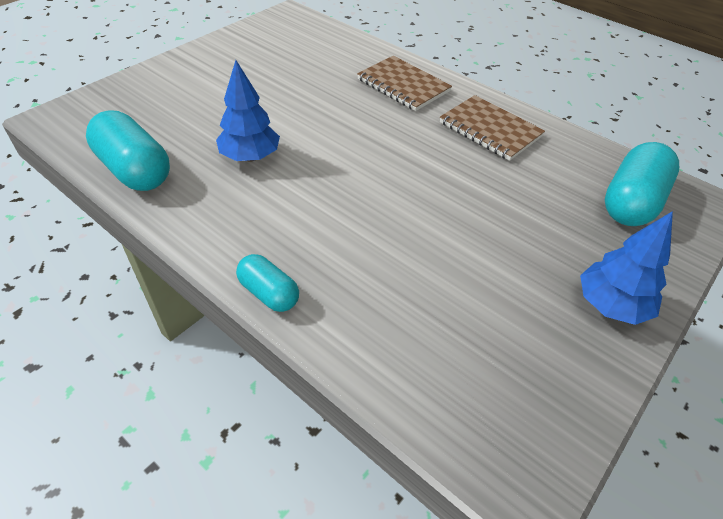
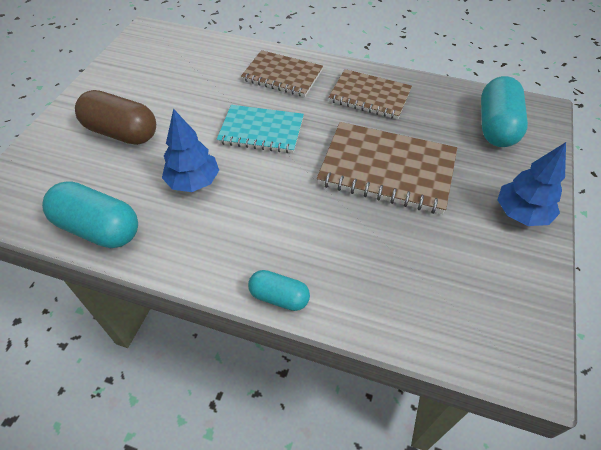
camera: 20 degrees left, 5 degrees up
none -> brown capsule [75,90,156,145]
none -> turquoise notebook [217,105,304,153]
none -> brown notebook [317,122,457,214]

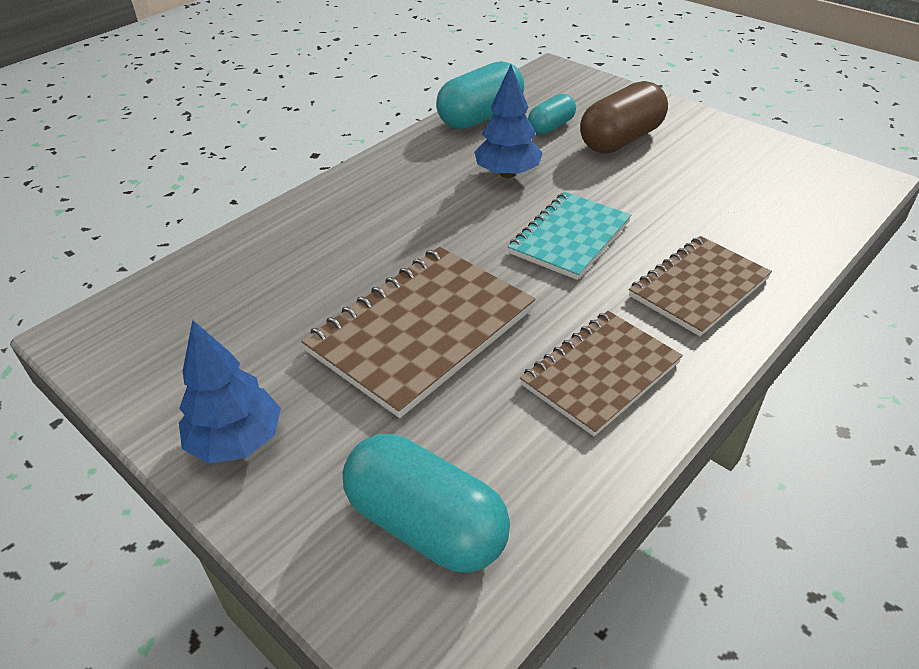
camera: 115 degrees right, 10 degrees down
turquoise capsule [248,270,310,311] -> turquoise capsule moved to [528,94,576,134]

